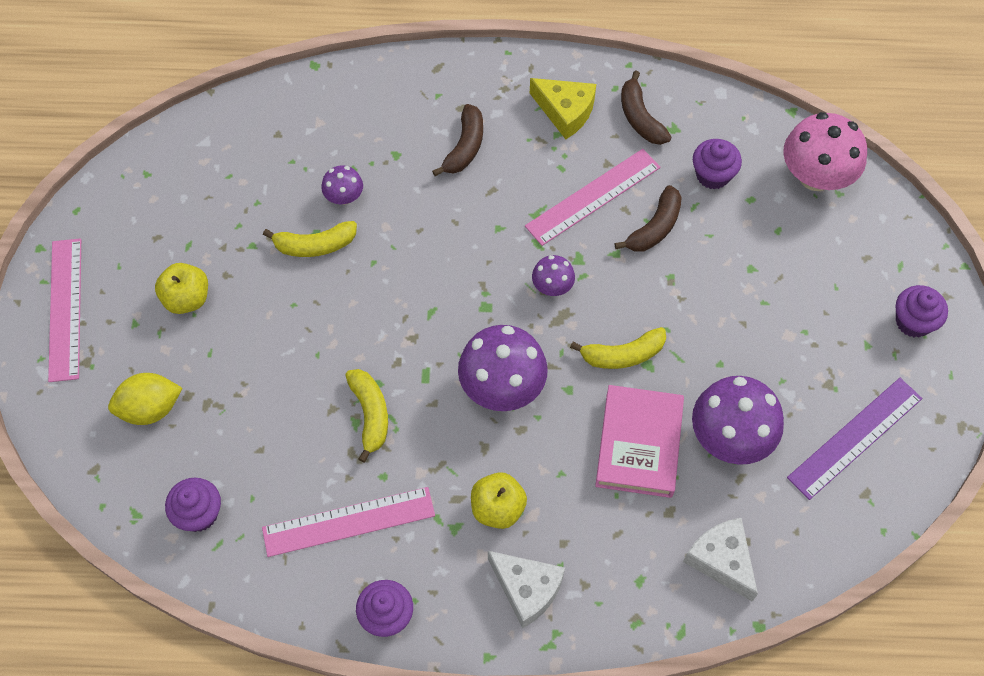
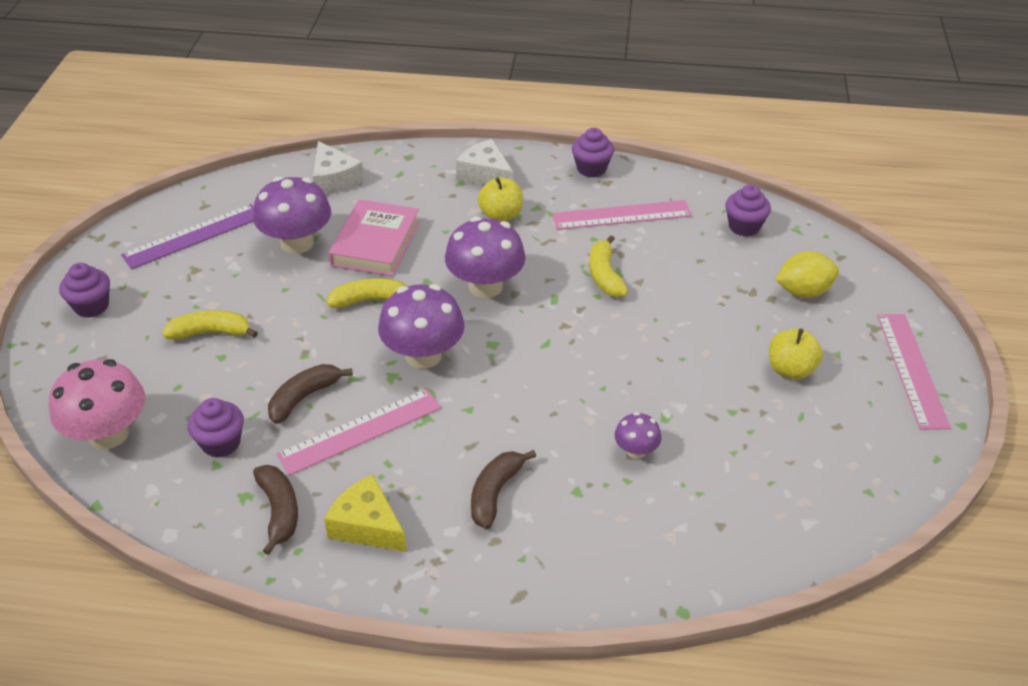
camera: 175 degrees left, 20 degrees down
yellow banana [263,221,357,257] -> yellow banana moved to [162,310,258,340]
purple mushroom [532,255,575,296] -> purple mushroom [378,284,465,369], size x1.97

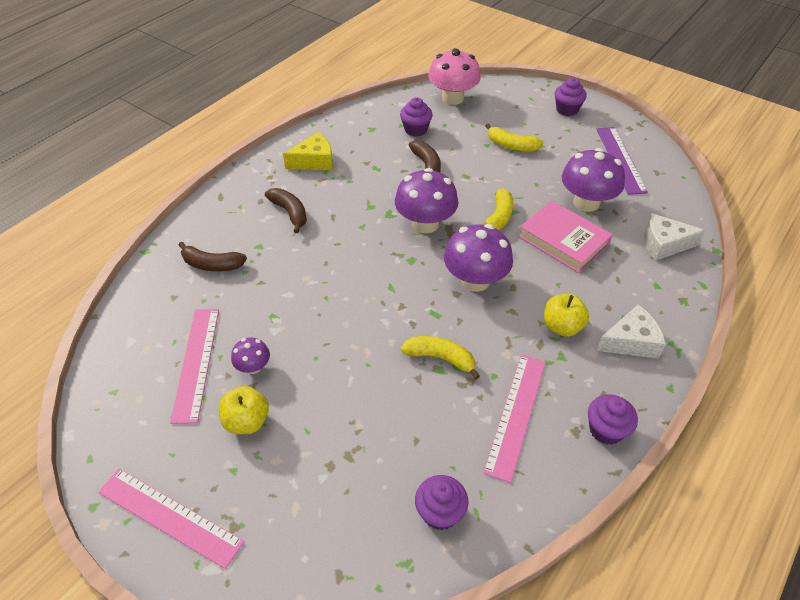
camera: 120 degrees right, 5 degrees up
yellow banana [162,310,258,340] -> yellow banana turned 90 degrees clockwise [485,123,544,151]
brown banana [253,465,298,555] -> brown banana moved to [179,242,247,272]
pink ruler [277,389,441,476] -> pink ruler moved to [170,309,219,424]
purple mushroom [615,412,661,459] -> purple mushroom moved to [231,338,270,374]
yellow lemon [775,251,839,298] -> none

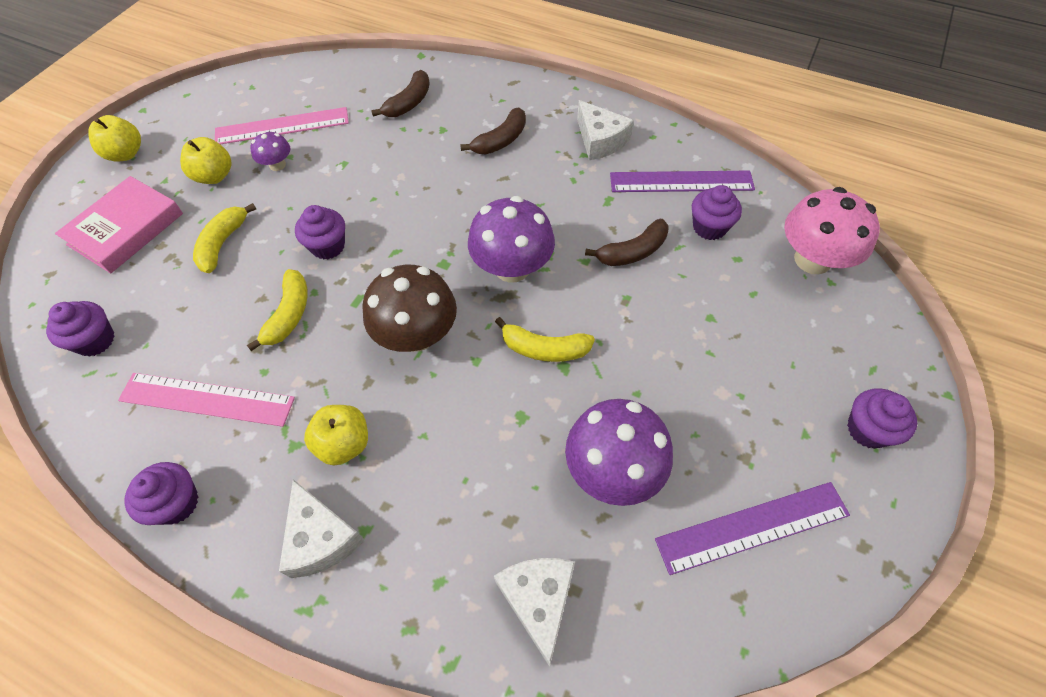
camera: 80 degrees right, 10 degrees up
pink ruler [98,469,245,569] -> yellow apple [88,115,141,161]
brown banana [179,242,247,272] -> brown banana turned 150 degrees counterclockwise [371,70,430,117]
yellow cheese [283,132,333,170] -> white cheese [577,100,634,160]
purple mushroom [444,224,513,292] -> brown mushroom [362,265,457,352]
yellow banana [485,123,544,151] -> yellow banana moved to [193,203,256,273]
pink book [518,201,613,273] -> pink book moved to [55,176,183,274]
none -> purple cupcake [295,205,345,259]
none -> purple ruler [610,170,755,192]

